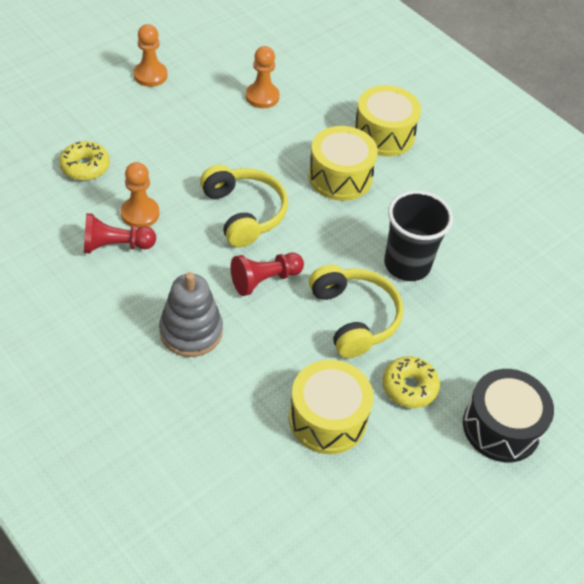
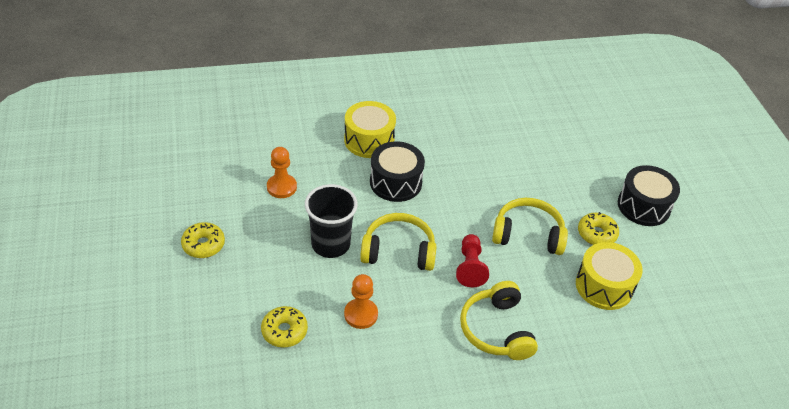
camera: 60 degrees left, 5 degrees down
red pawn [84,213,156,253] -> none
orange pawn [133,24,168,87] -> yellow donut [181,222,225,258]
grey stacking toy [159,272,223,357] -> yellow headphones [460,281,538,360]
yellow drum [308,126,378,201] -> black drum [370,141,425,202]
black cup [384,190,453,281] -> black cup moved to [305,184,358,258]

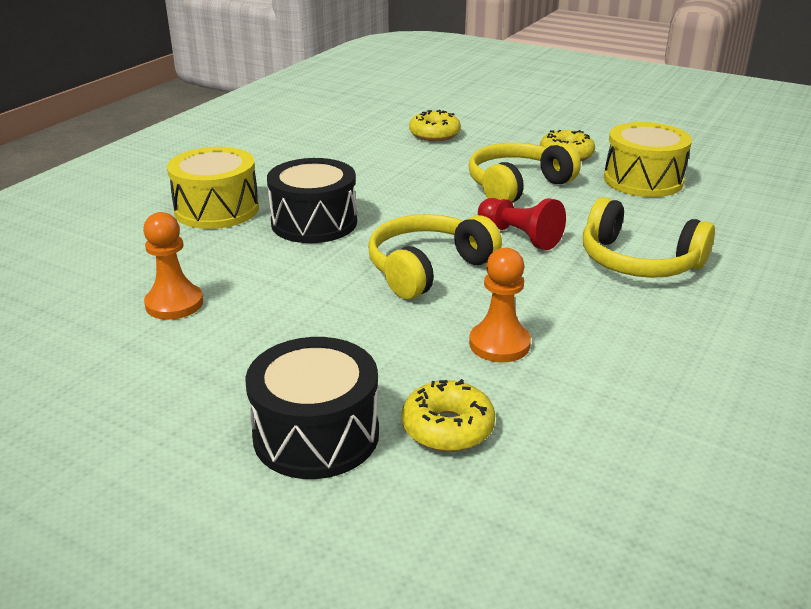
camera: 45 degrees left, 15 degrees down
yellow donut [181,222,225,258] -> yellow donut moved to [409,110,461,141]
black cup [305,184,358,258] -> none
black drum [618,165,680,226] -> black drum moved to [245,337,379,479]

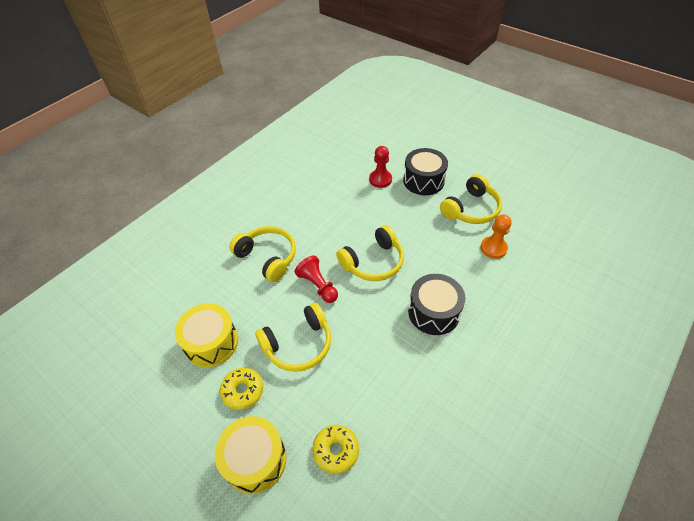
camera: 170 degrees left, 20 degrees up
yellow drum [167,147,259,229] -> yellow drum moved to [215,416,286,494]
yellow donut [402,379,495,452] -> red pawn [369,146,392,188]
orange pawn [469,248,531,362] -> none
none -> yellow headphones [440,174,502,224]

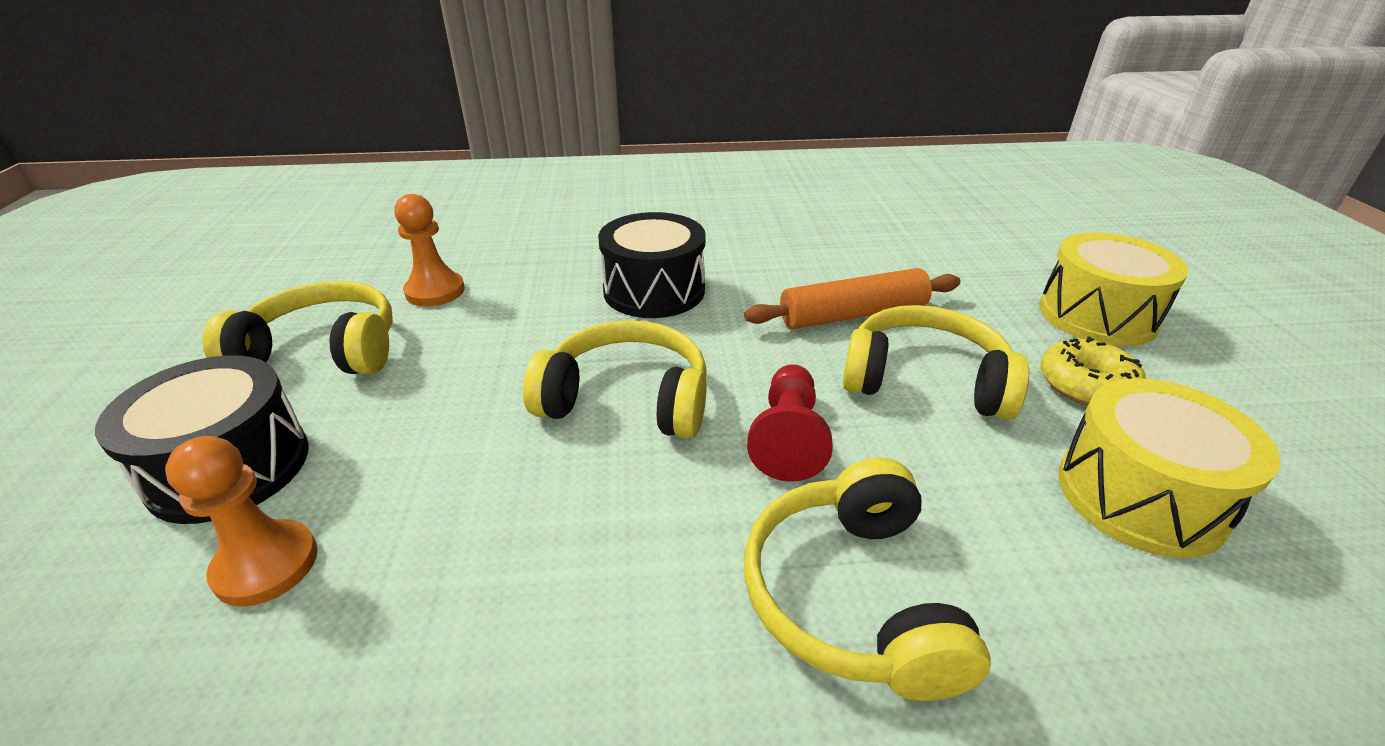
camera: 135 degrees left, 15 degrees down
yellow donut [312,425,359,474] -> none
red pawn [369,146,392,188] -> orange pawn [165,436,318,607]
none -> orange rolling pin [744,268,961,329]

